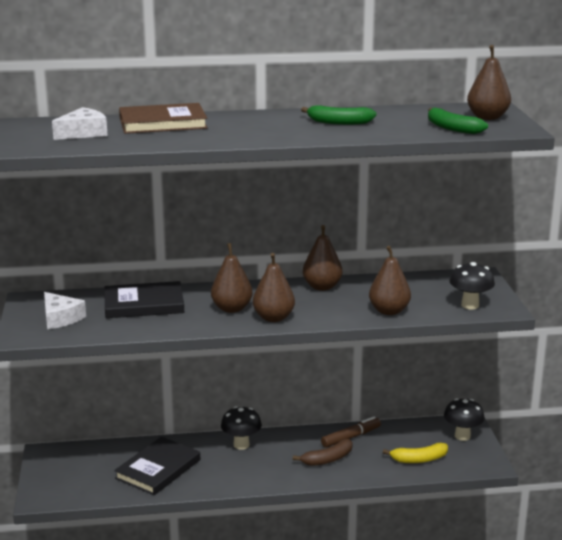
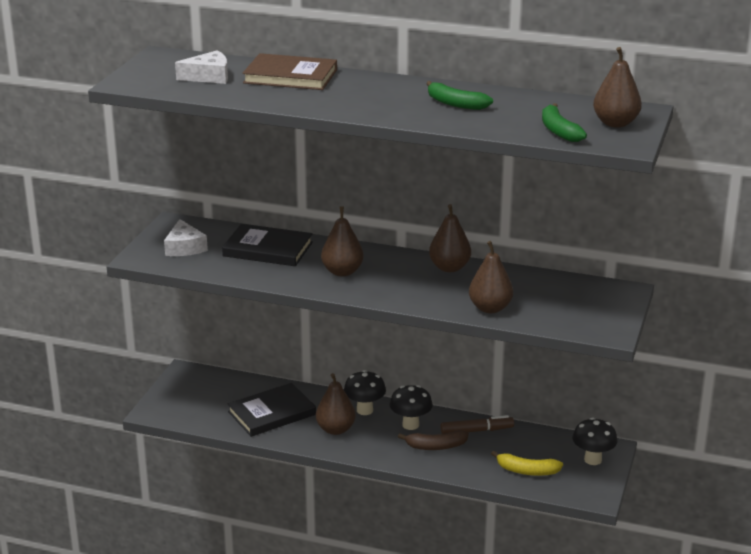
camera: 25 degrees right, 5 degrees up
brown pear [253,253,295,322] -> brown pear moved to [316,373,356,435]
black mushroom [449,262,495,309] -> black mushroom moved to [390,385,433,430]

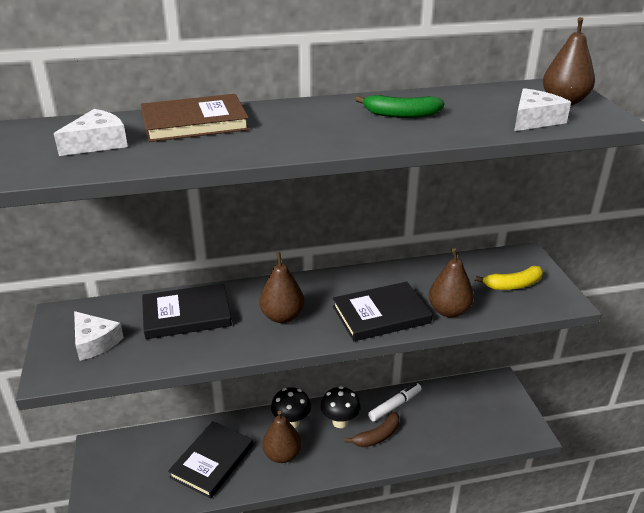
camera: 30 degrees left, 5 degrees up
brown pear [429,204,471,272] -> none
brown marker [440,415,514,434] -> white marker [368,383,422,422]
yellow banana [491,451,563,476] -> yellow banana moved to [475,266,543,290]
green banana [542,103,587,142] -> white cheese [514,88,571,131]
black mushroom [572,418,618,465] -> none
none -> black book [333,282,432,341]

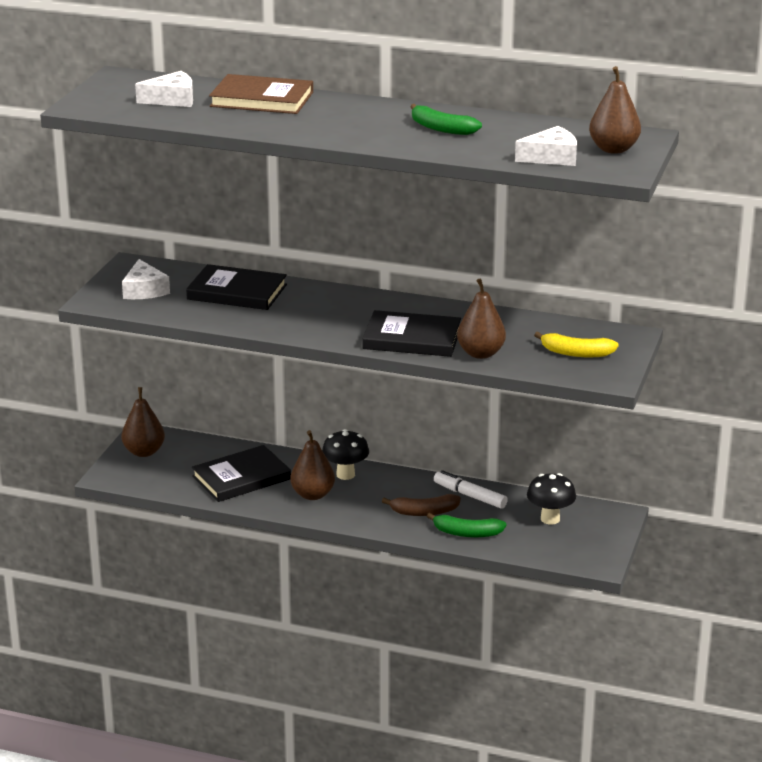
camera: 30 degrees right, 5 degrees down
brown pear [259,252,305,323] -> brown pear moved to [121,387,165,457]
black mushroom [320,386,361,428] -> black mushroom moved to [527,473,576,525]
white marker [368,383,422,422] -> white marker turned 135 degrees counterclockwise [434,470,508,509]
none -> green banana [427,513,506,537]

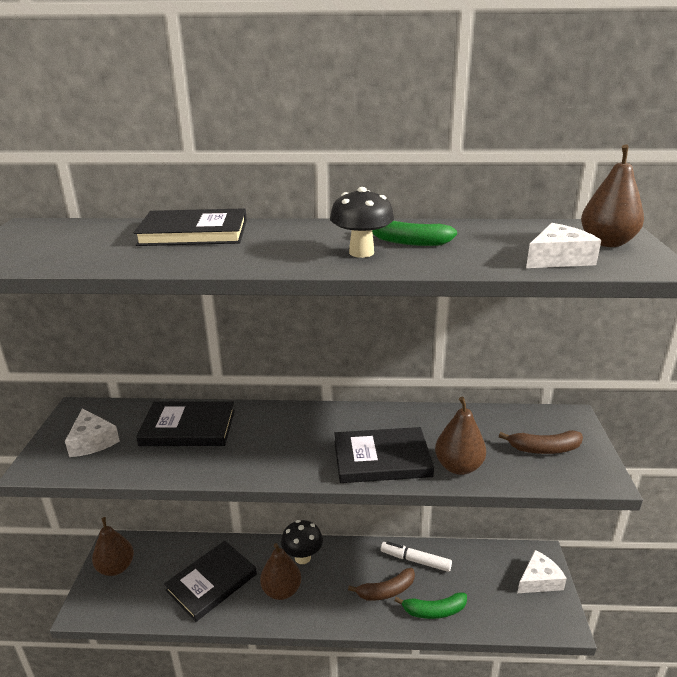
camera: 15 degrees left, 0 degrees up
white cheese [135,71,193,107] -> white cheese moved to [517,550,567,593]
brown book [209,74,313,114] -> black book [134,208,247,246]
black mushroom [527,473,576,525] -> black mushroom moved to [330,187,394,258]
yellow banana [534,331,619,357] -> brown banana [499,430,583,454]

